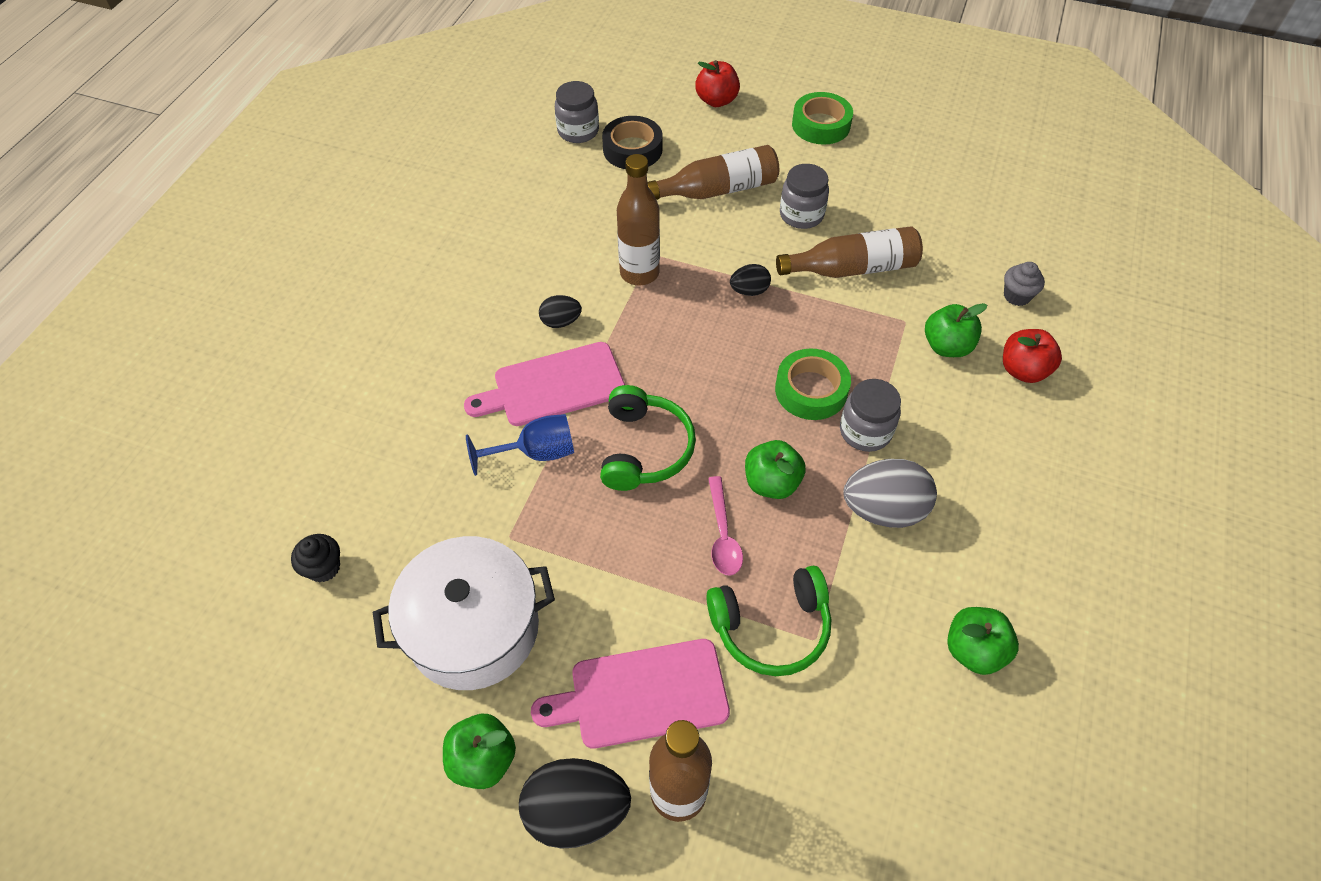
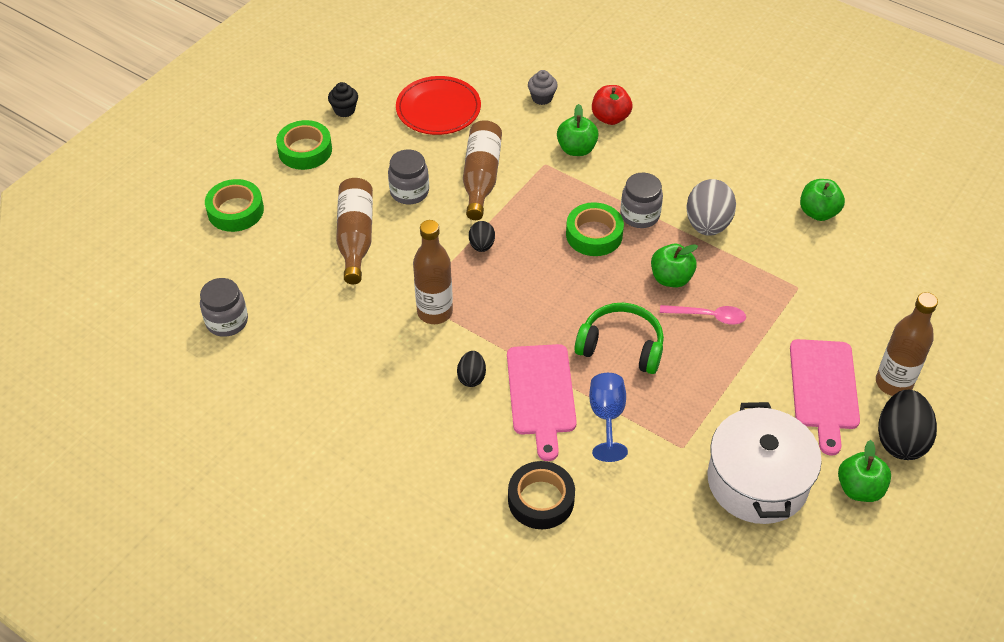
camera: 75 degrees left, 5 degrees down
black cupcake [291,534,340,582] -> black cupcake moved to [328,82,358,117]
black tape [602,116,662,169] -> black tape moved to [508,461,575,529]
red apple [695,60,740,107] -> green tape [205,179,264,232]
green headphones [706,566,831,676] -> none
none -> red plate [396,76,481,135]

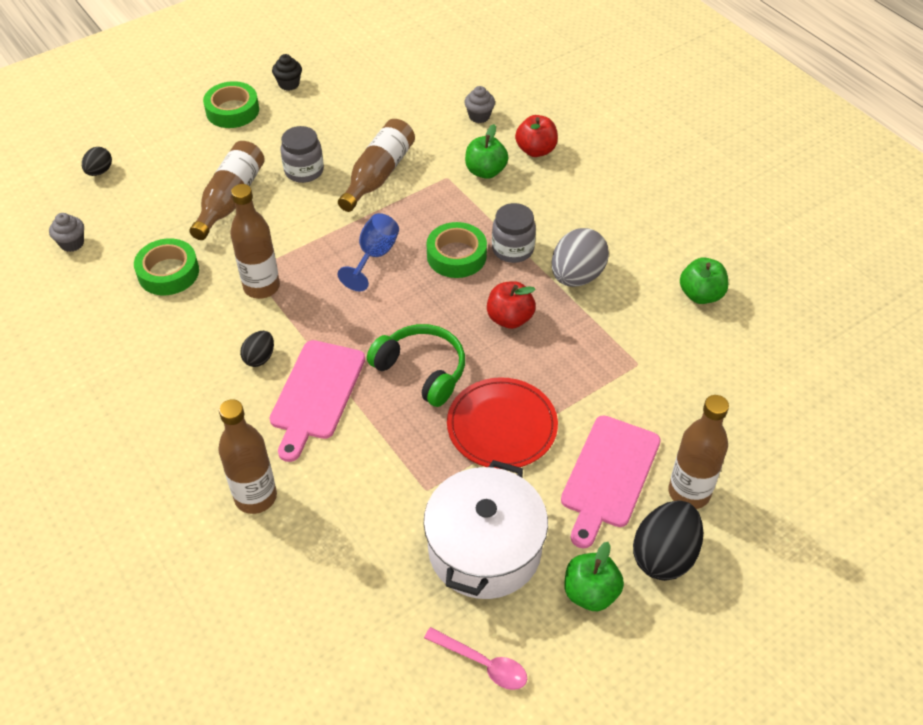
camera: 20 degrees right, 0 degrees up
grey jar [200,278,248,337] -> grey cupcake [49,213,84,252]
green tape [205,179,264,232] -> green tape moved to [134,238,199,295]
red plate [396,76,481,135] -> red plate moved to [447,377,558,469]
black egg [469,221,495,252] -> black egg moved to [82,147,112,176]
black tape [508,461,575,529] -> brown bottle [218,399,277,514]
blue goblet [589,373,628,462] -> blue goblet moved to [338,213,399,291]
green apple [651,244,698,288] -> red apple [487,281,536,329]
pink spoon [660,305,746,325] -> pink spoon moved to [424,627,527,690]

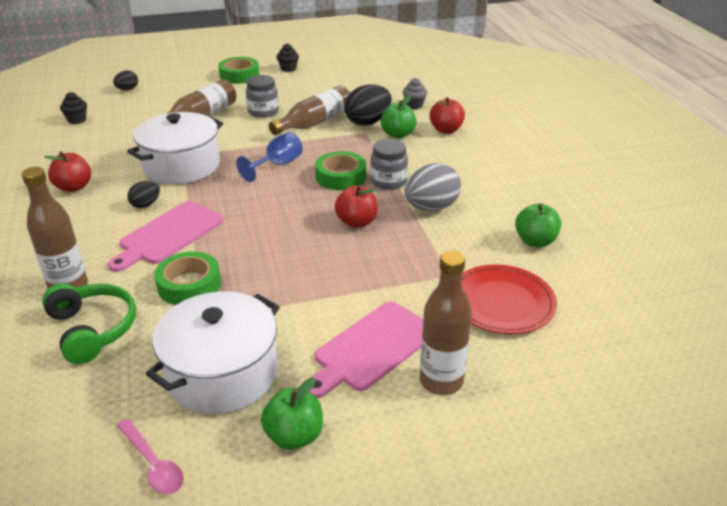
camera: 20 degrees right, 15 degrees down
grey cupcake [49,213,84,252] -> black cupcake [60,92,87,124]
green tape [134,238,199,295] -> green tape moved to [154,251,221,305]
brown bottle [230,184,280,299] -> white pot [127,112,223,184]
green headphones [367,324,465,407] -> green headphones moved to [42,283,136,364]
red plate [447,377,558,469] -> red plate moved to [462,265,557,334]
black egg [633,500,703,581] -> black egg moved to [344,84,392,126]
none -> red apple [44,151,91,192]

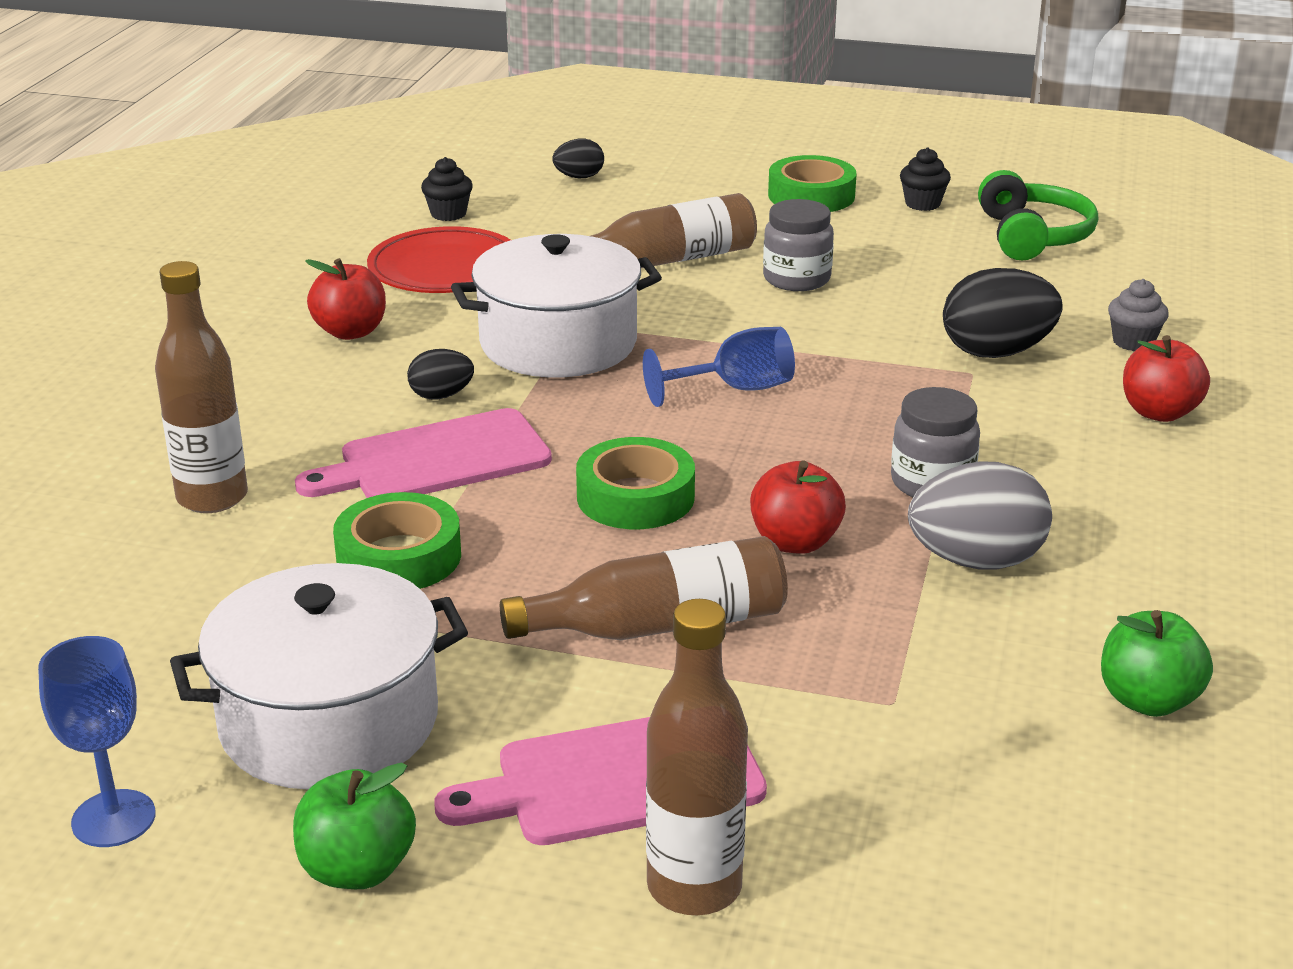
camera: 30 degrees right, 5 degrees down
green headphones [42,283,136,364] -> green headphones moved to [978,170,1098,261]
pink spoon [117,418,184,494] -> blue goblet [38,636,156,847]
brown bottle [269,85,350,135] -> brown bottle moved to [500,536,788,640]
green tape [315,151,366,190] -> green tape moved to [576,437,695,529]
green apple [381,95,417,138] -> none
red plate [462,265,557,334] -> red plate moved to [367,226,511,293]

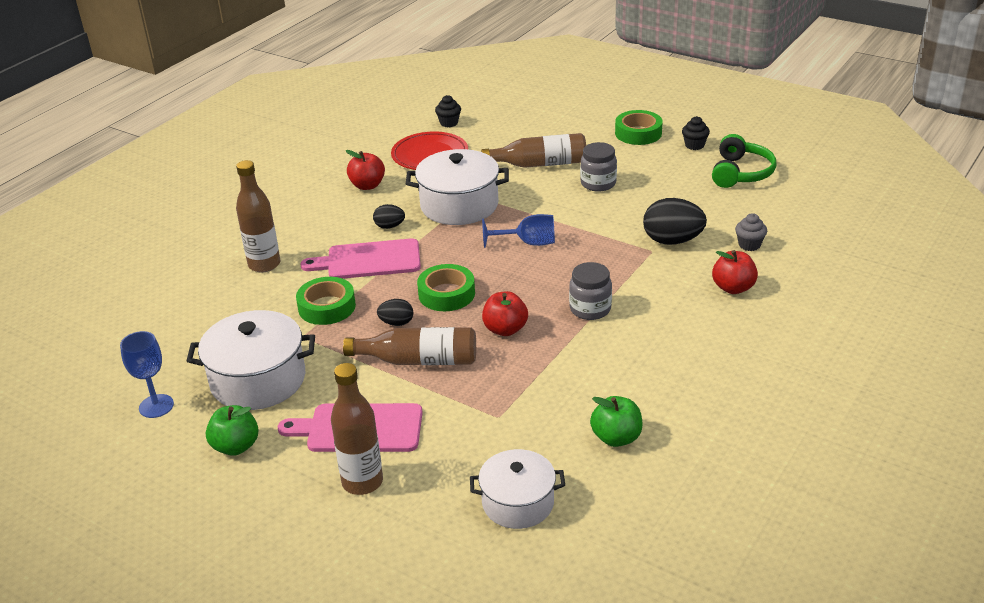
camera: 20 degrees right, 5 degrees up
black egg [552,139,604,178] -> black egg moved to [377,299,413,326]
grey egg [908,461,1052,570] -> none
none -> white pot [470,449,565,529]

